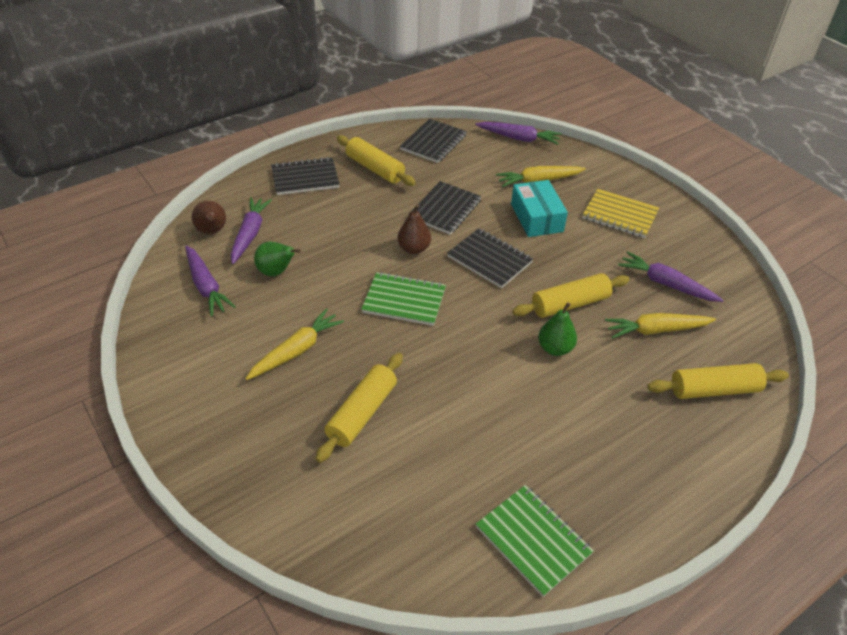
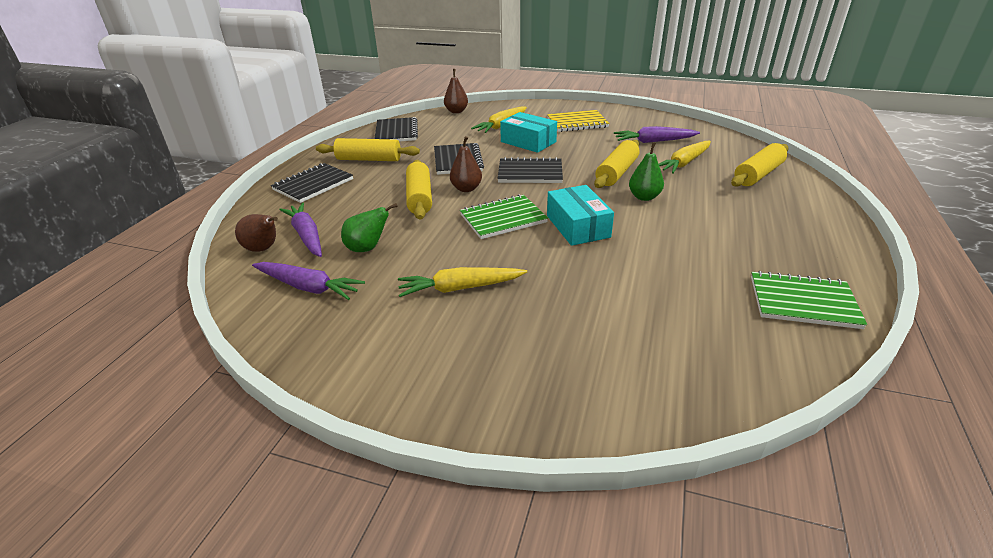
camera: 35 degrees left, 10 degrees down
yellow carrot [245,308,344,380] -> yellow carrot turned 105 degrees counterclockwise [398,267,527,297]
yellow rolling pin [315,353,403,463] -> yellow rolling pin moved to [406,160,432,220]
purple carrot [475,122,562,145] -> brown pear [444,69,468,113]
none -> turquoise box [547,185,614,246]

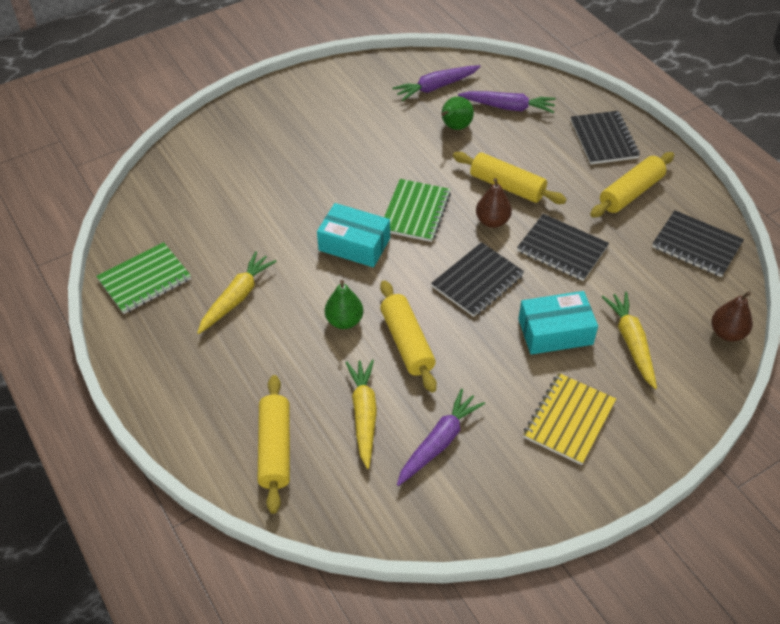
camera: 130 degrees right, 15 degrees up
brown pear [235,214,278,252] -> none
yellow carrot [398,267,527,297] -> yellow carrot moved to [197,251,277,334]

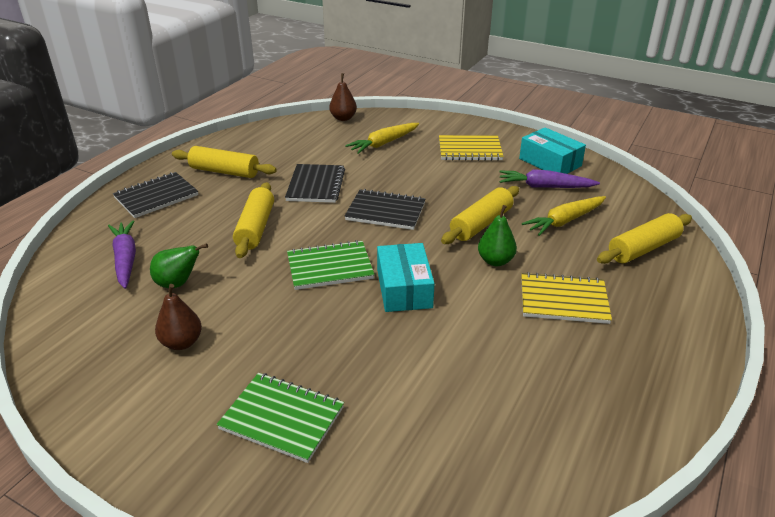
camera: 120 degrees left, 15 degrees down
green notebook [96,242,191,314] -> green notebook moved to [217,373,344,463]
yellow carrot [197,251,277,334] -> none
purple carrot [392,65,481,101] -> none
brown pear [476,178,512,228] -> brown pear moved to [155,284,202,350]
turquoise box [518,291,598,355] -> turquoise box moved to [519,127,586,174]
black notebook [652,210,744,277] -> none
none -> yellow notebook [521,272,612,324]

